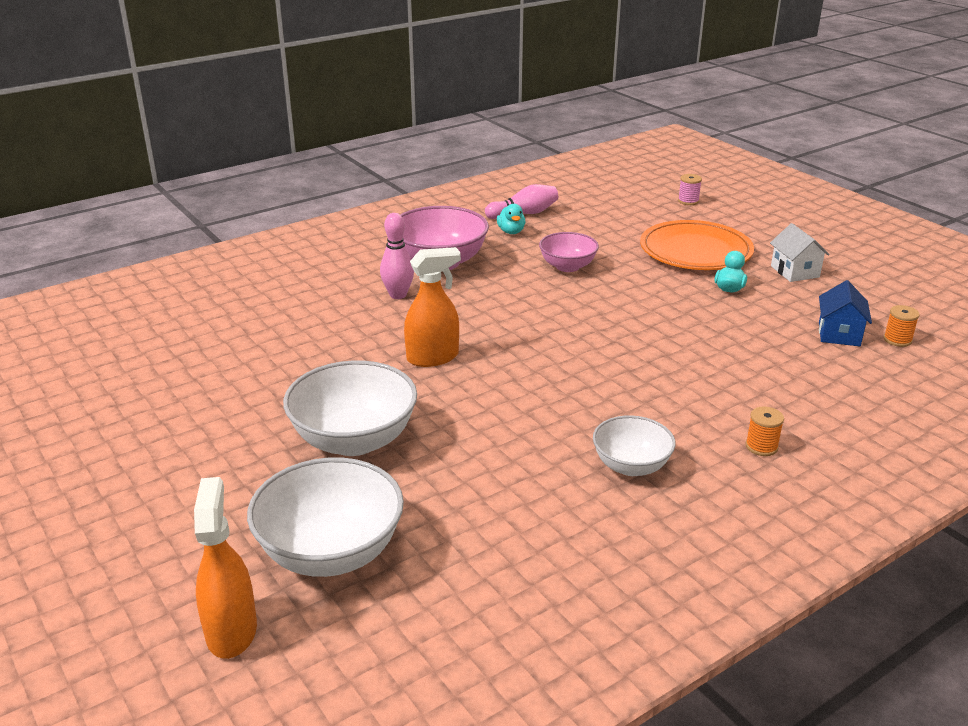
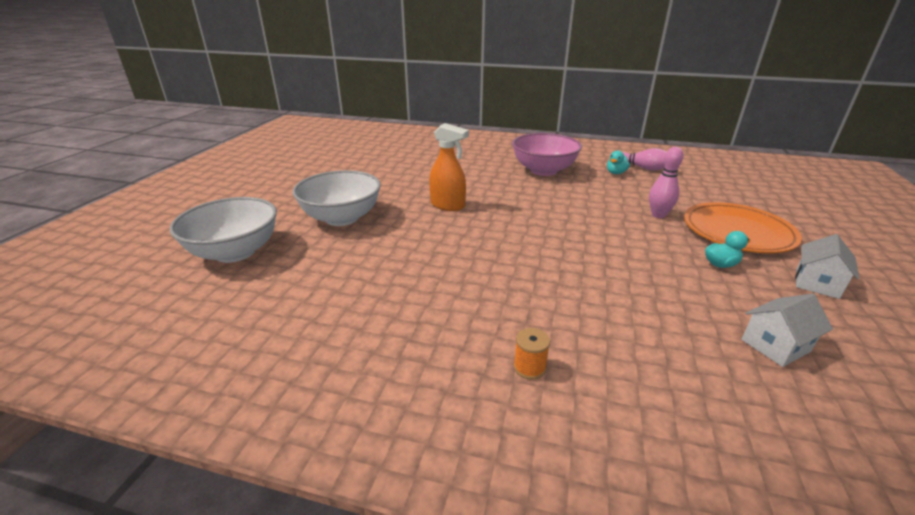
camera: 50 degrees right, 0 degrees up
orange spray bottle [194,477,257,659] -> none
pink bowling pin [380,213,414,299] -> pink bowling pin moved to [649,147,684,218]
pink bowl [539,232,599,272] -> none
white bowl [593,415,676,476] -> none
pink spool [678,174,702,205] -> none
blue house [819,280,872,346] -> white house [741,293,833,367]
orange spool [884,305,920,347] -> none

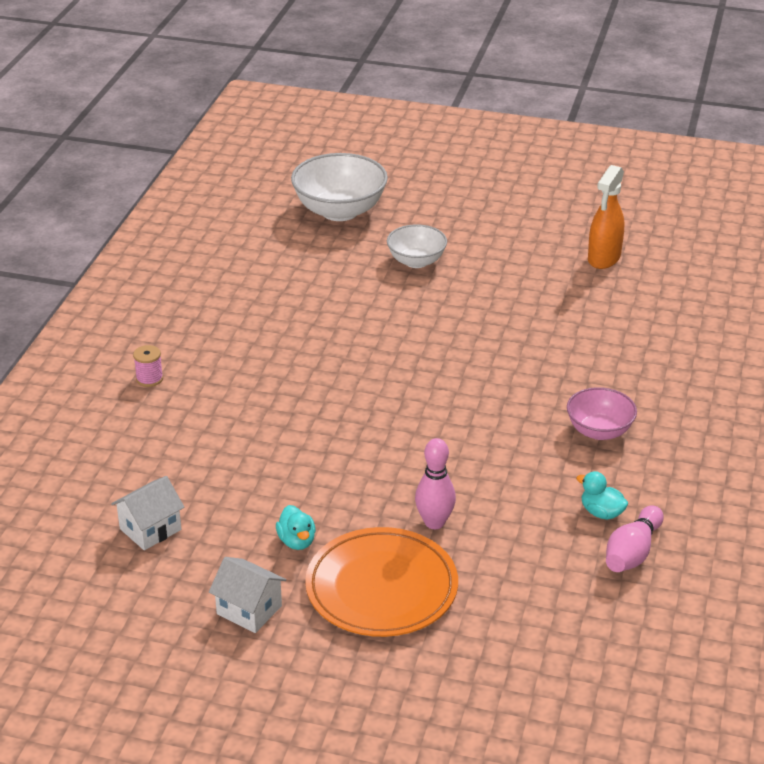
camera: 90 degrees right, 5 degrees up
white bowl [293,170,381,226] -> white bowl [387,224,447,268], size x0.60
orange spray bottle [429,123,469,211] -> orange spray bottle moved to [588,165,624,269]
pink bowl [512,133,582,176] -> pink bowl [567,387,637,440], size x0.60
orange spool [514,328,550,380] -> pink spool [133,345,163,387]
white house [741,293,833,367] -> white house turned 75 degrees clockwise [111,476,184,550]

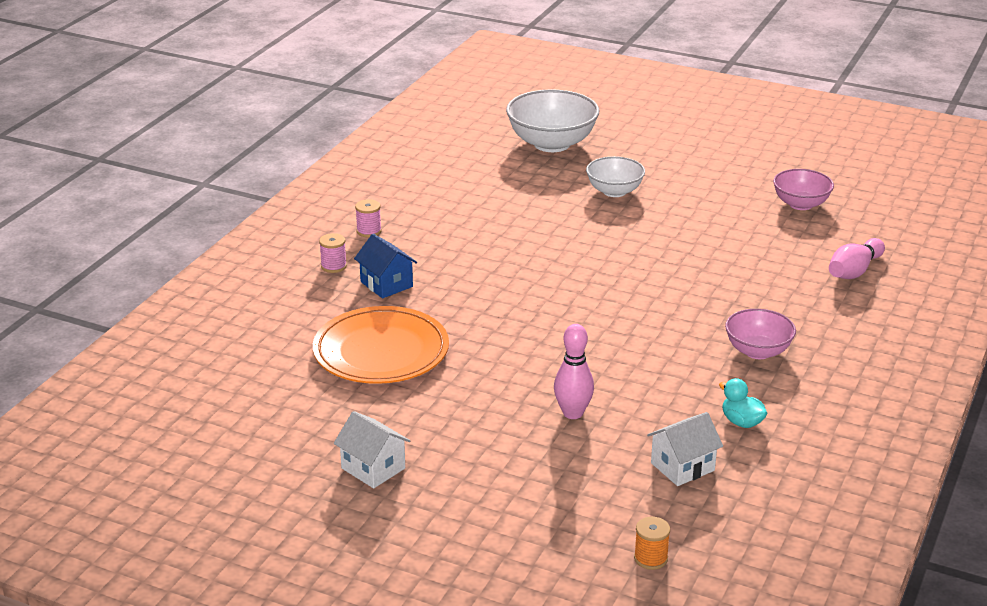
camera: 10 degrees right, 5 degrees down
white house [111,476,184,550] -> white house moved to [647,412,723,486]
turquoise duck [276,505,316,550] -> none
orange plate [305,527,458,637] -> orange plate moved to [313,306,449,384]
orange spray bottle [588,165,624,269] -> pink bowl [773,169,834,210]
pink bowling pin [606,505,664,572] -> pink bowling pin moved to [829,238,885,279]
none -> blue house [354,234,417,299]
none -> pink spool [355,199,382,237]
none -> orange spool [634,517,670,570]

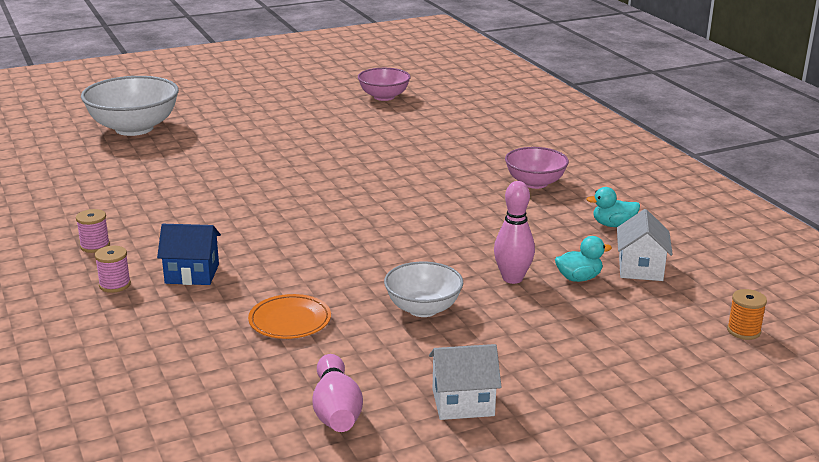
camera: 50 degrees left, 5 degrees down
orange plate [313,306,449,384] -> orange plate [248,294,331,339], size x0.53
white bowl [586,156,645,197] -> white bowl moved to [384,262,464,317]
pink bowling pin [829,238,885,279] -> pink bowling pin moved to [313,354,363,432]
none -> turquoise duck [555,236,612,282]

